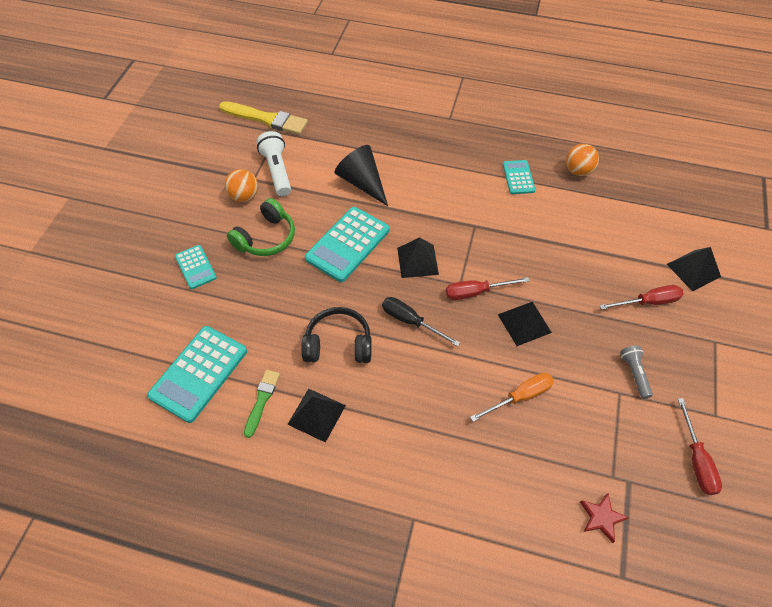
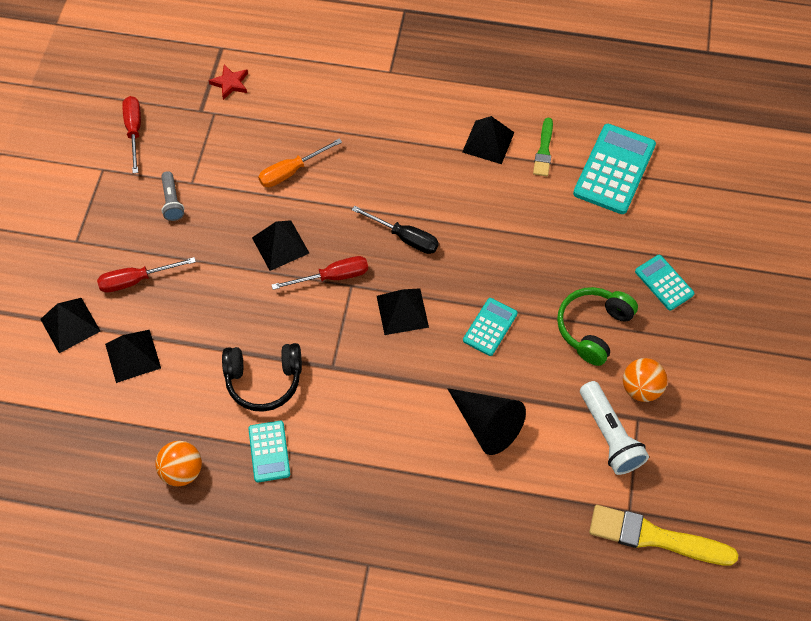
camera: 175 degrees right, 5 degrees up
black headphones [301,307,372,363] -> black headphones moved to [222,343,302,412]
turquoise calculator [305,207,390,282] -> turquoise calculator [463,298,518,356], size x0.56
none -> black pyramid [105,330,161,383]

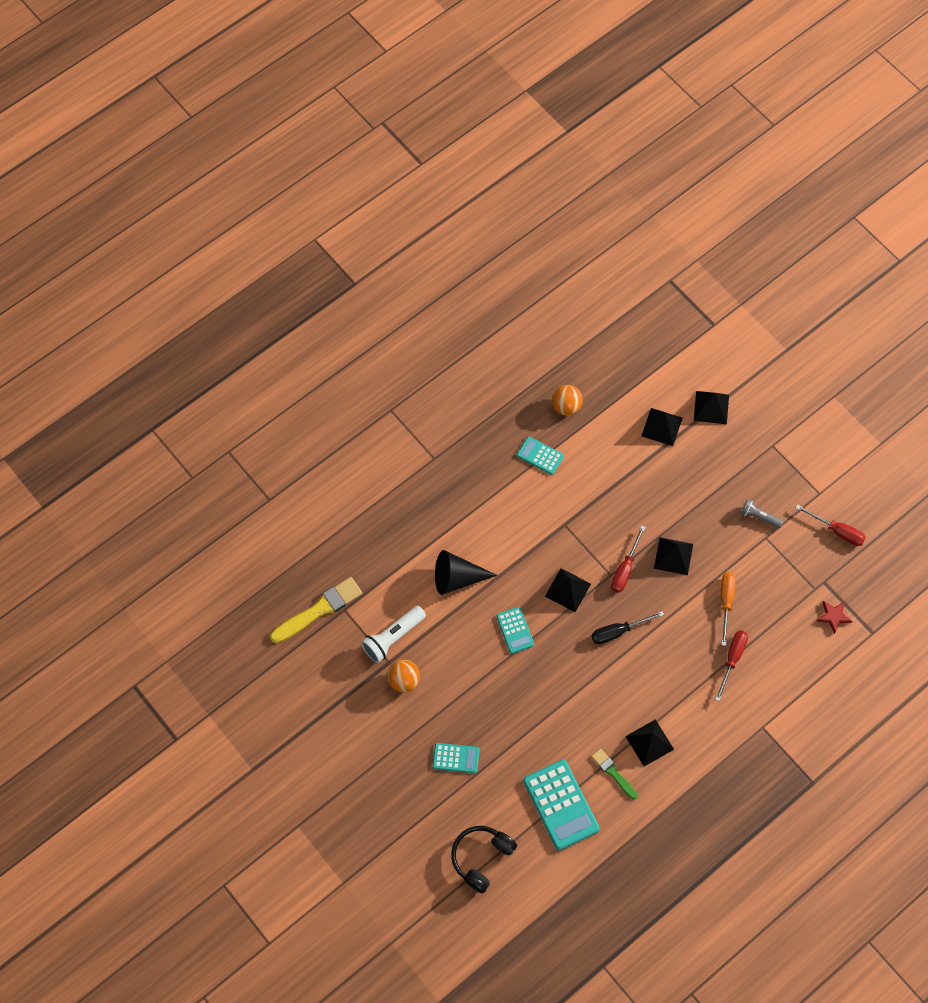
camera: 130 degrees right, 5 degrees up
red screwdriver [97,257,196,293] -> red screwdriver moved to [715,630,748,701]
black headphones [222,343,302,412] -> black headphones moved to [451,826,517,893]
green headphones [557,287,638,366] -> none
white flashlight [580,381,649,475] -> white flashlight turned 60 degrees counterclockwise [361,606,426,663]

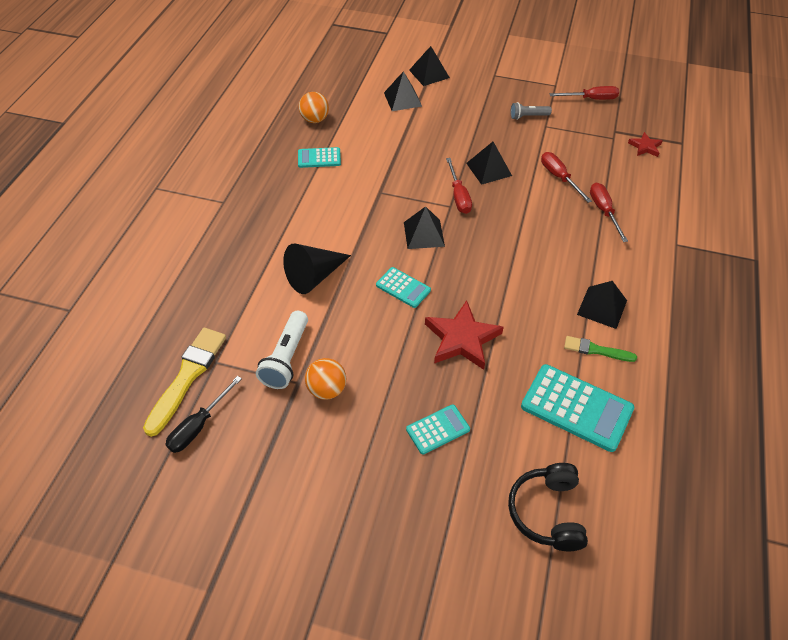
camera: 35 degrees left, 15 degrees down
black screwdriver [592,611,664,644] -> black screwdriver moved to [166,376,242,453]
orange screwdriver [721,572,736,646] -> red screwdriver [541,152,592,203]
none -> red star [425,300,504,370]

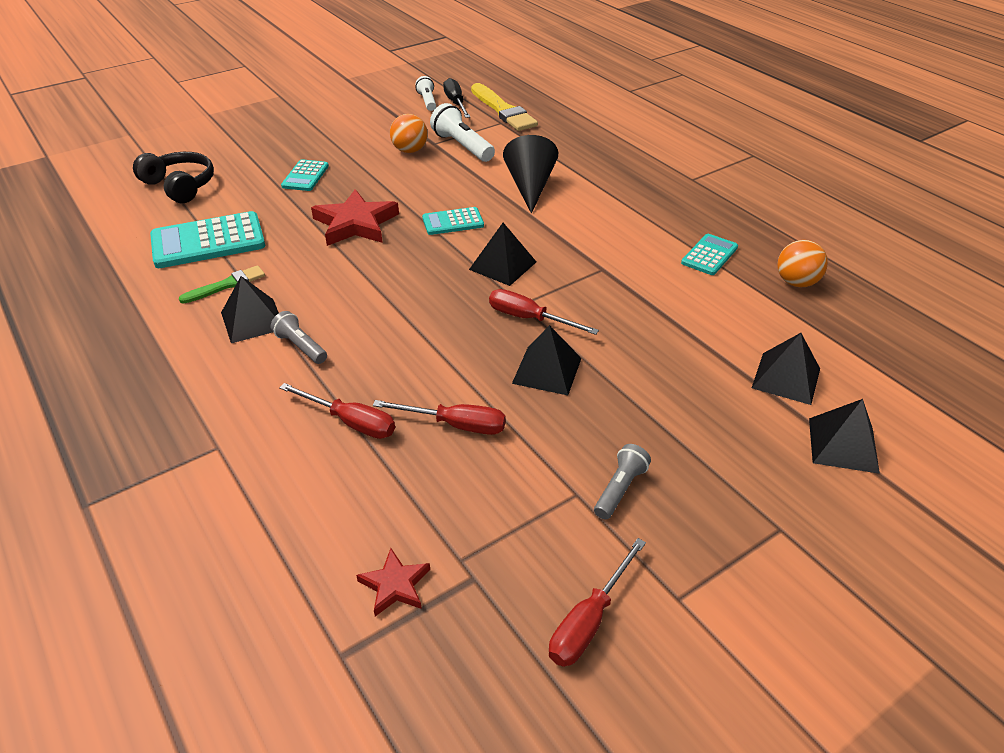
camera: 130 degrees right, 10 degrees down
none -> grey flashlight [271,311,327,364]
none -> white flashlight [415,76,436,111]

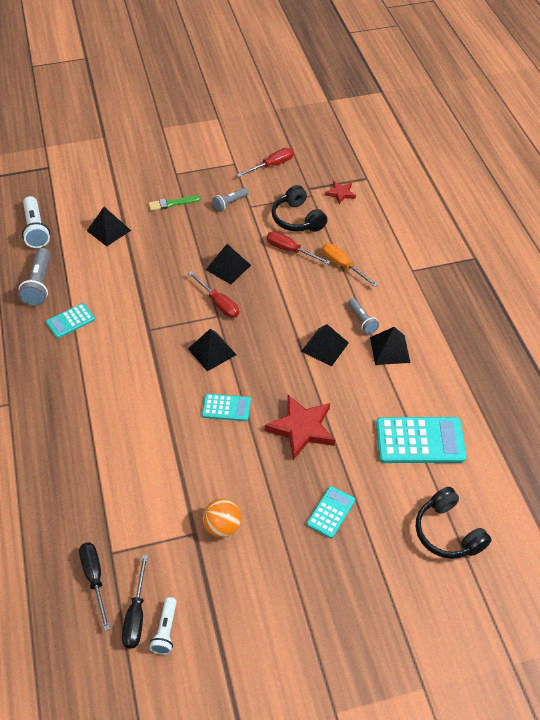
camera: 160 degrees left, 10 degrees up
green brush [179,265,265,304] -> green brush moved to [149,195,201,211]
red screwdriver [279,383,395,439] -> orange screwdriver [322,243,378,287]
white flashlight [430,103,495,162] -> white flashlight moved to [22,196,50,248]
yellow brush [471,83,538,131] -> black screwdriver [79,542,110,631]
black cone [503,135,558,214] -> none
orange ball [777,240,828,287] -> grey flashlight [18,248,50,306]
black pyramid [809,399,880,474] -> black pyramid moved to [301,324,349,367]
none -> black headphones [272,185,327,232]

